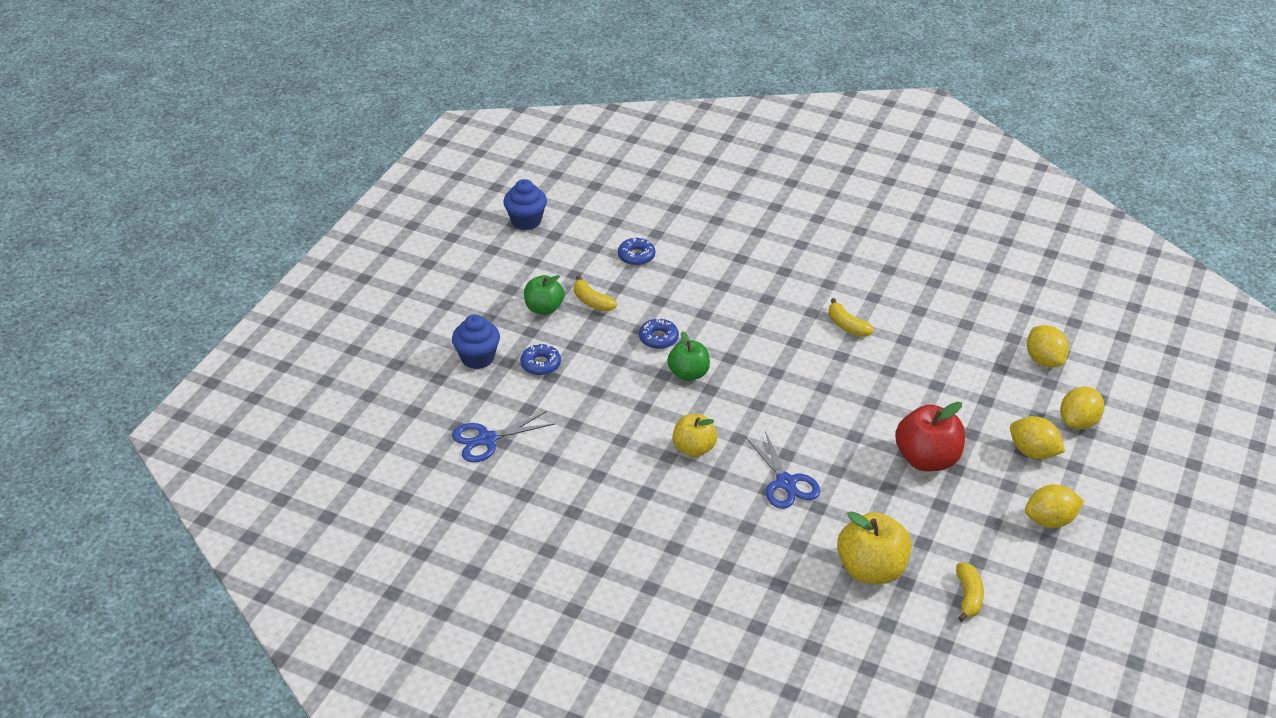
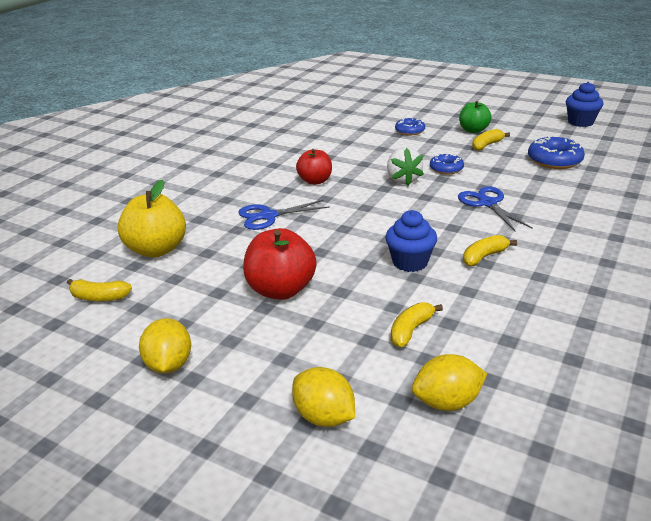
camera: 95 degrees right, 10 degrees down
blue cupcake [452,315,500,369] -> blue cupcake moved to [385,210,437,272]
blue scissors [452,411,555,463] -> blue scissors moved to [458,186,533,232]
blue donut [618,237,655,266] -> blue donut [528,136,585,169], size x1.60
green apple [667,331,710,381] -> white strawberry [387,147,424,186]
yellow apple [672,414,717,457] -> red apple [296,149,332,185]
yellow lemon [1010,416,1065,459] -> none
none -> yellow banana [391,302,443,347]

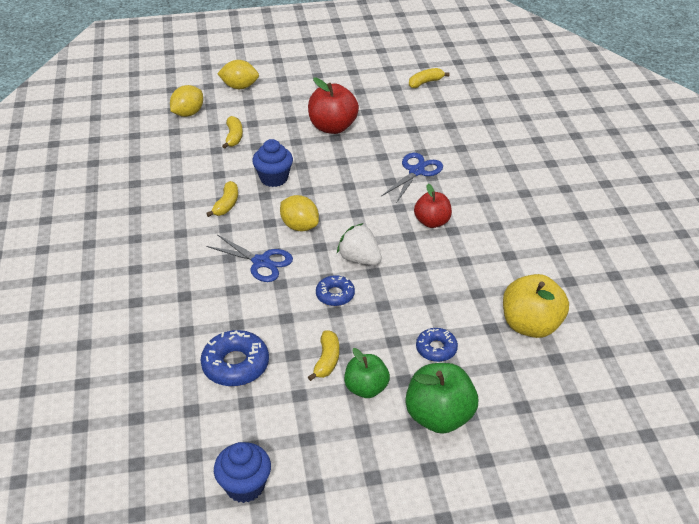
camera: 140 degrees right, 10 degrees up
yellow apple [118,180,186,257] -> yellow apple moved to [503,274,569,338]
yellow lemon [139,318,191,374] -> yellow lemon moved to [280,195,319,231]
none -> green apple [405,363,478,434]

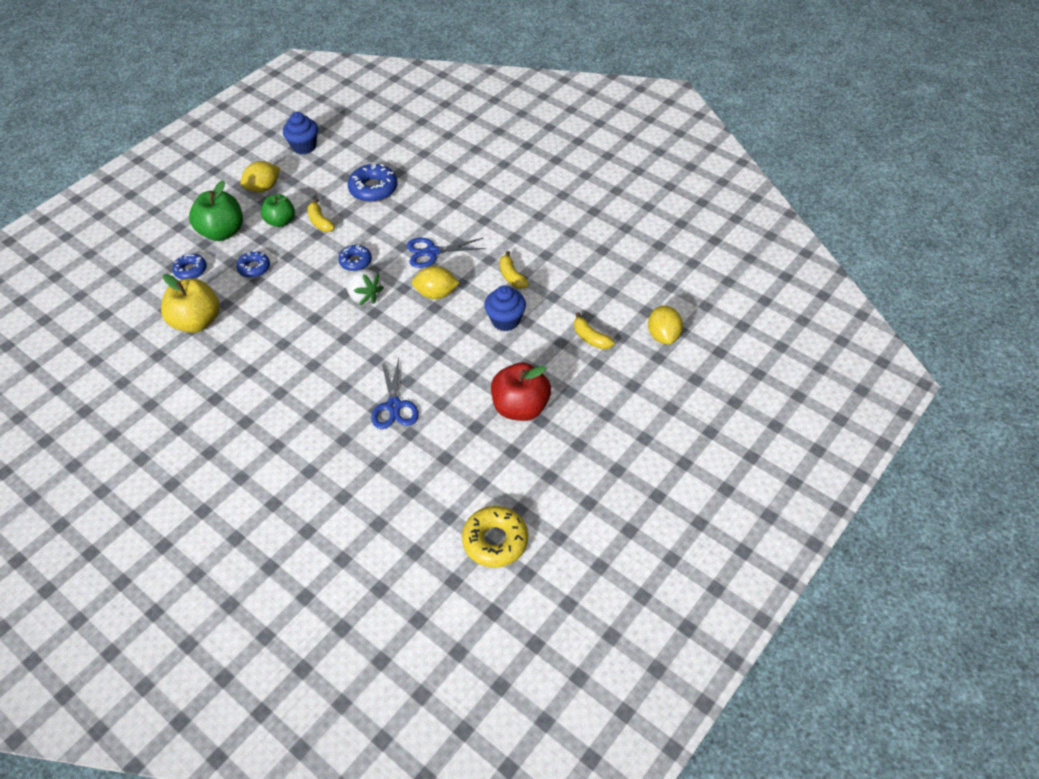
camera: 140 degrees right, 10 degrees up
yellow lemon [217,60,259,89] -> yellow lemon moved to [240,161,280,192]
white strawberry [337,223,382,265] -> white strawberry turned 45 degrees clockwise [345,269,384,305]
yellow banana [409,68,450,88] -> yellow donut [462,506,528,568]
red apple [414,184,452,228] -> none
none -> blue donut [173,254,207,280]

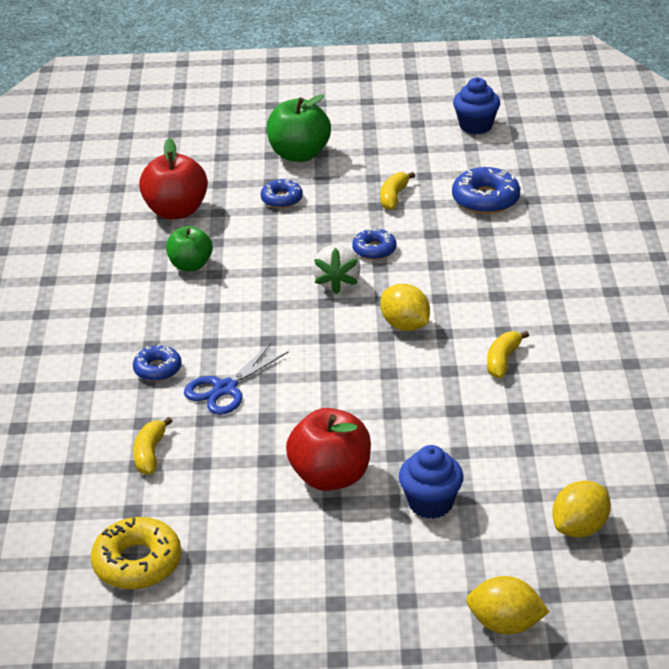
camera: 50 degrees right, 15 degrees down
yellow apple [161,274,220,333] -> red apple [139,138,208,219]
blue donut [173,254,207,280] -> blue donut moved to [133,344,182,381]
yellow lemon [240,161,280,192] -> yellow lemon moved to [466,576,549,635]
green apple [261,194,295,227] -> green apple moved to [166,226,213,271]
blue scissors [407,238,486,268] -> none
blue cupcake [484,285,526,331] -> blue cupcake moved to [399,445,464,519]
yellow banana [574,312,615,350] -> yellow banana moved to [133,417,172,475]

